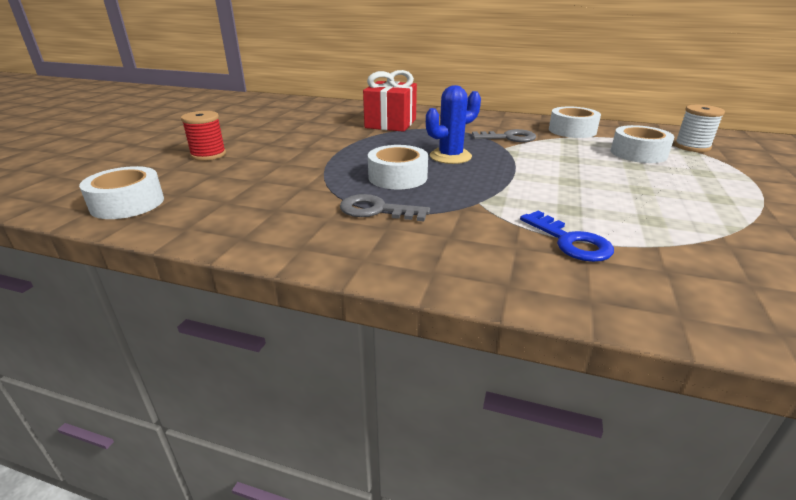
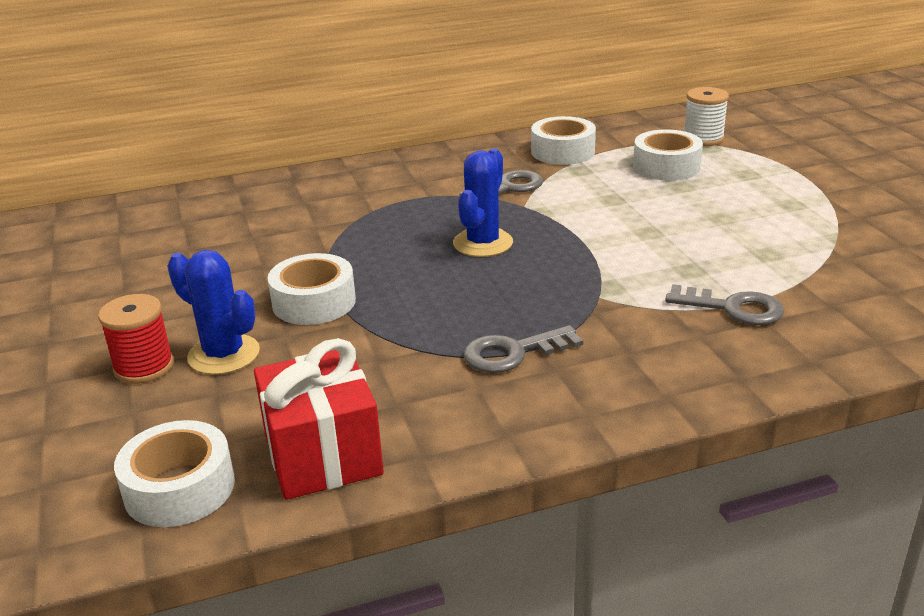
camera: 35 degrees left, 0 degrees up
red gift [363,70,417,132] -> red gift moved to [254,338,384,500]
white tape [368,145,428,189] -> white tape moved to [268,253,356,325]
blue key [520,211,614,262] -> grey key [665,284,784,325]
none -> blue cactus [167,250,260,375]

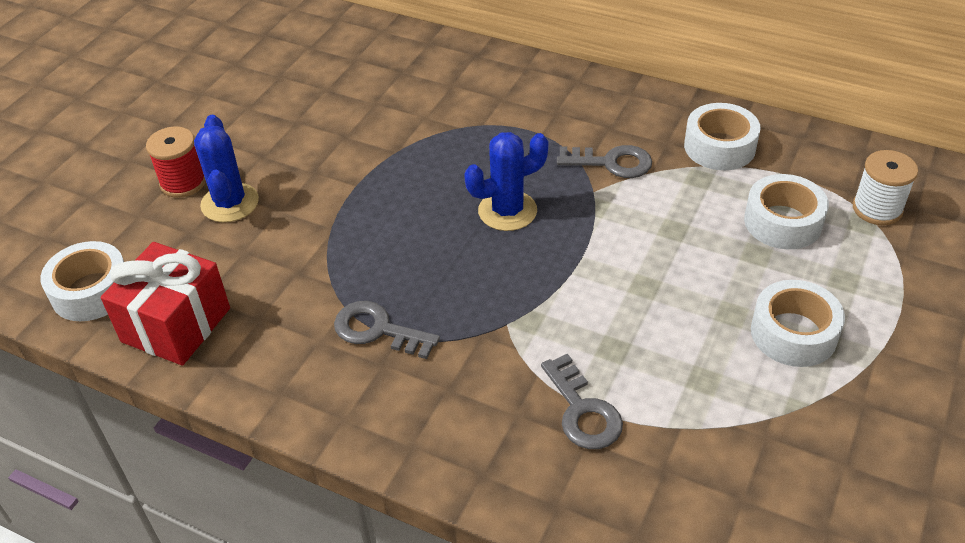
camera: 45 degrees right, 15 degrees up
white tape [268,253,356,325] -> white tape moved to [751,280,845,367]

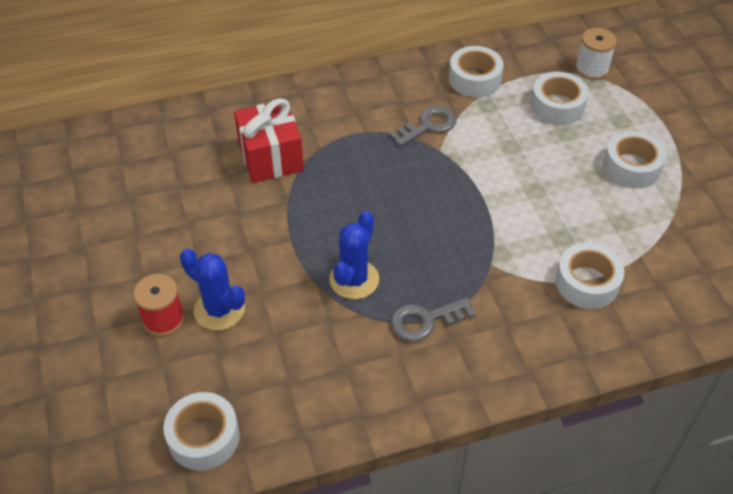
camera: 45 degrees left, 5 degrees up
red gift [101,242,230,365] -> red gift moved to [234,98,304,183]
blue cactus [464,132,549,231] -> blue cactus moved to [330,211,379,299]
grey key [541,354,623,449] -> white tape [555,243,624,309]

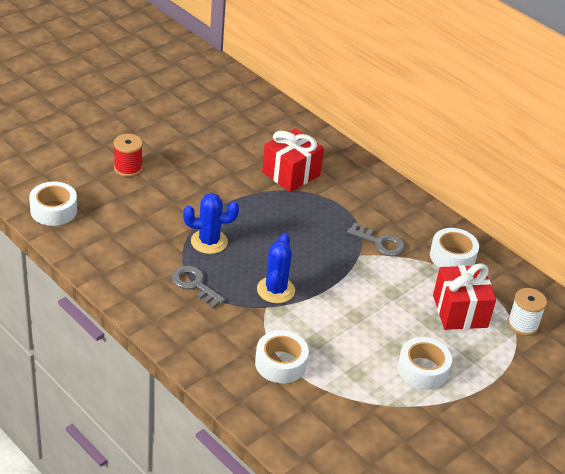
camera: 60 degrees right, 10 degrees down
blue cactus [180,248,245,330] -> blue cactus moved to [257,233,295,303]
white tape [531,72,589,125] -> red gift [433,263,496,330]

